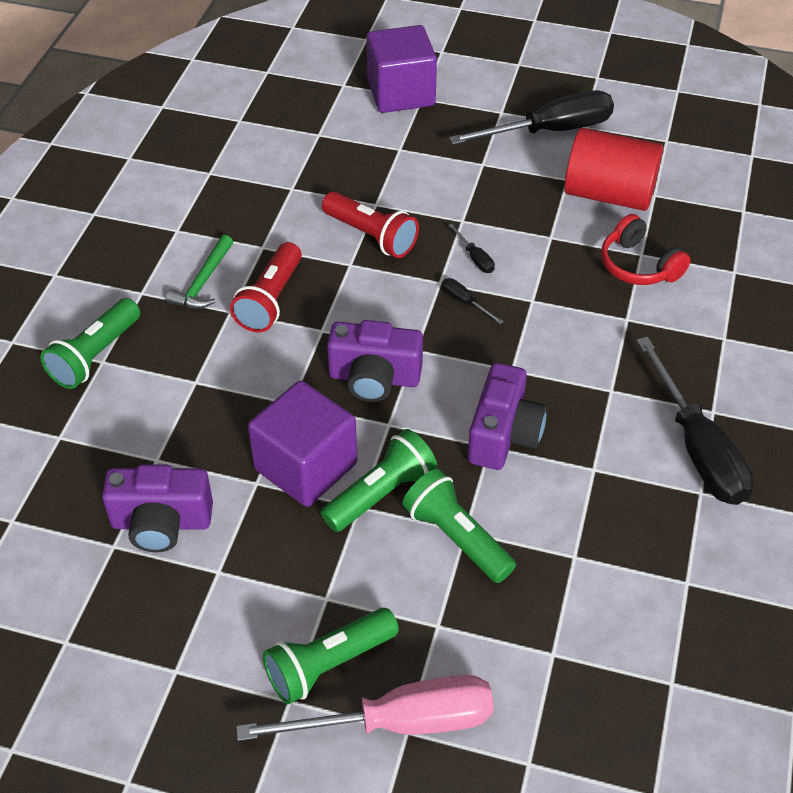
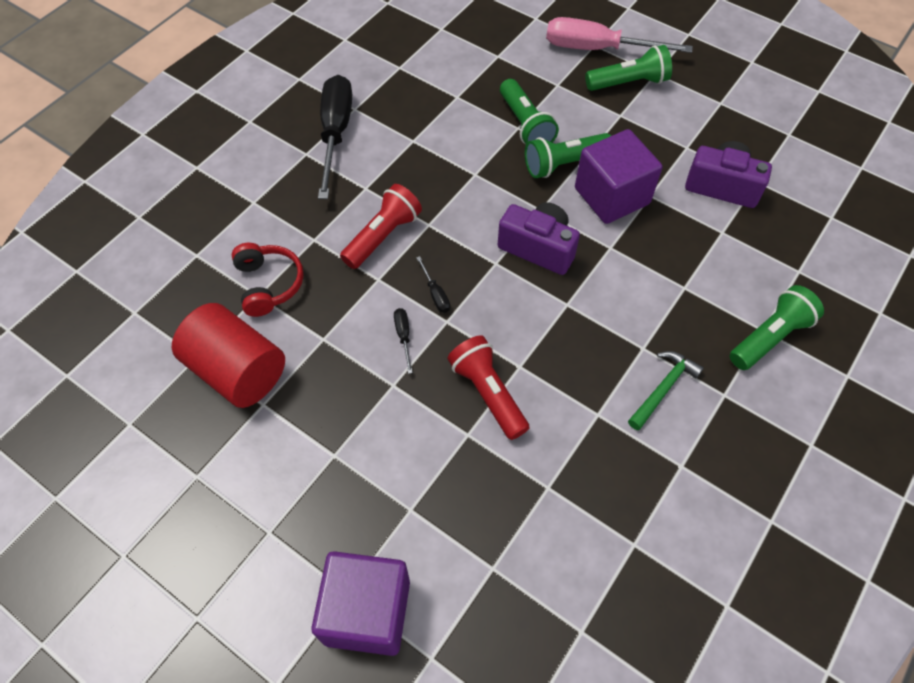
camera: 160 degrees left, 10 degrees up
red flashlight [230,242,302,332] -> red flashlight moved to [340,184,422,269]
black screwdriver [449,90,614,145] -> none
purple camera [468,363,547,470] -> none

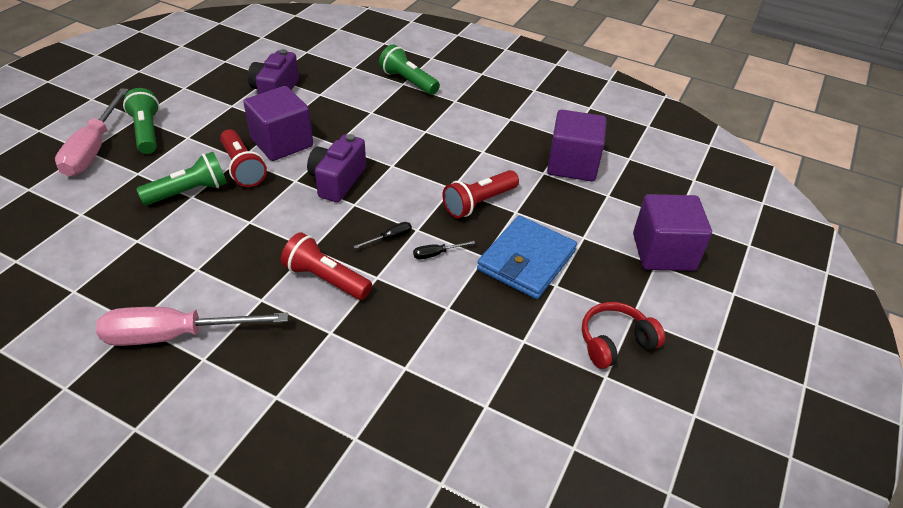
camera: 100 degrees left, 15 degrees down
red cylinder [172,303,285,408] -> none
red headphones [232,243,304,317] -> red headphones moved to [582,302,665,369]
black screwdriver [318,75,352,199] -> pink screwdriver [96,307,288,346]
green flashlight [525,133,611,178] -> red flashlight [220,129,267,187]
green hammer [628,351,704,430] -> none
none -> blue wallet [477,216,577,299]
none -> purple cube [547,110,607,182]

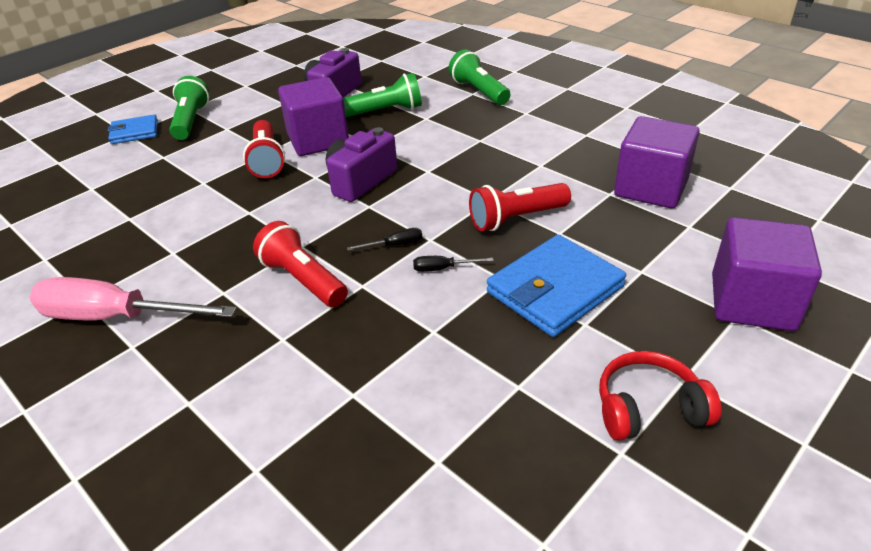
camera: 20 degrees right, 5 degrees down
pink screwdriver [55,88,129,176] -> blue wallet [107,114,158,144]
green flashlight [136,152,227,205] -> green flashlight moved to [343,73,422,117]

